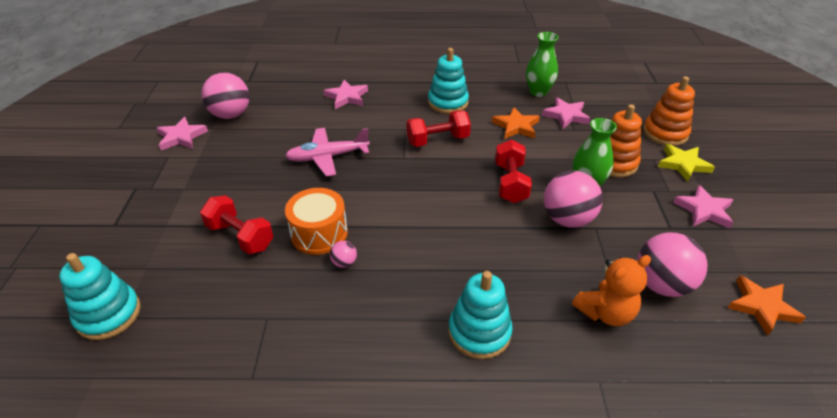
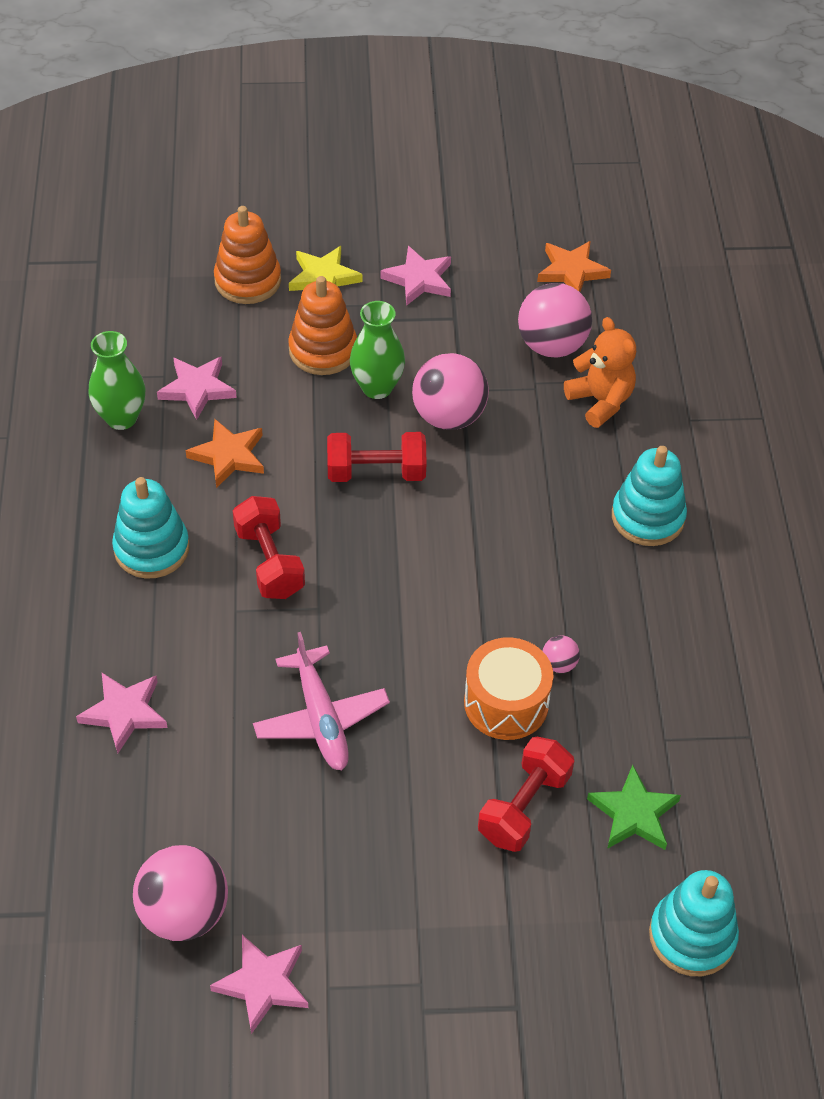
camera: 95 degrees left, 10 degrees up
none -> green star [587,765,681,850]

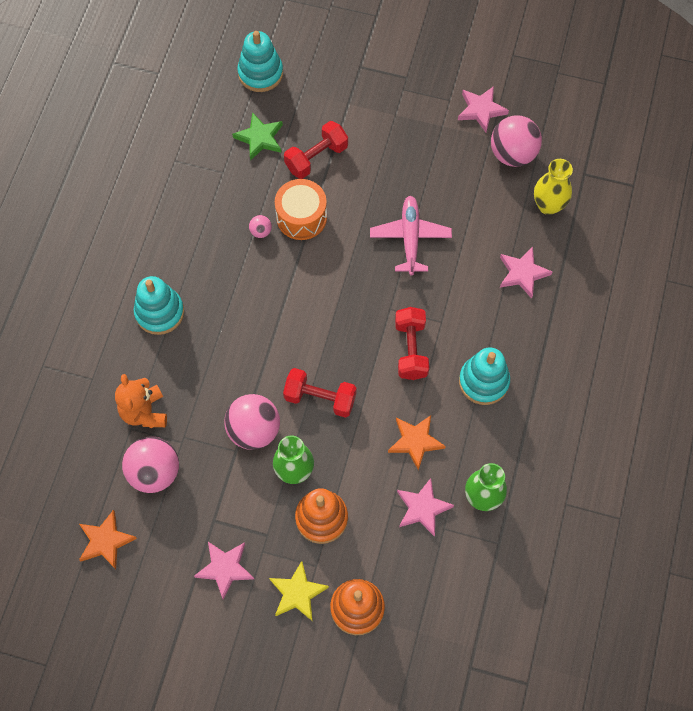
camera: 160 degrees left, 15 degrees up
none -> yellow vase [534,159,573,215]

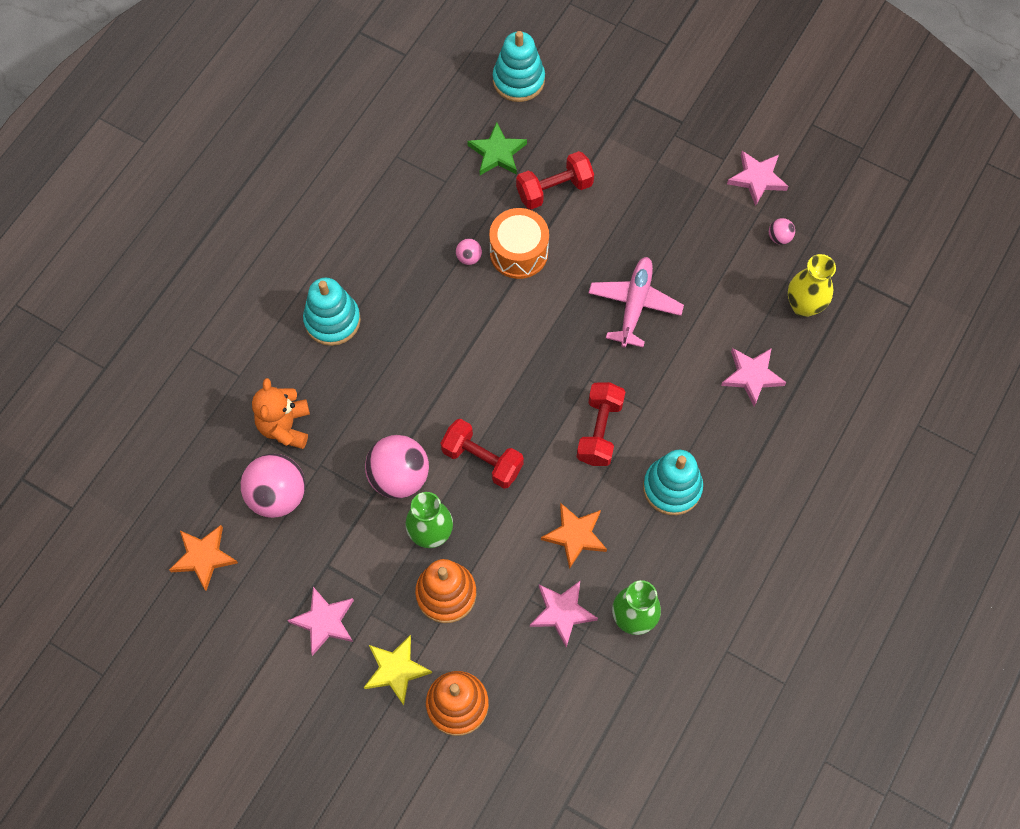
camera: 15 degrees right, 0 degrees up
pink ball [491,115,542,167] -> pink ball [769,218,795,245], size x0.45

